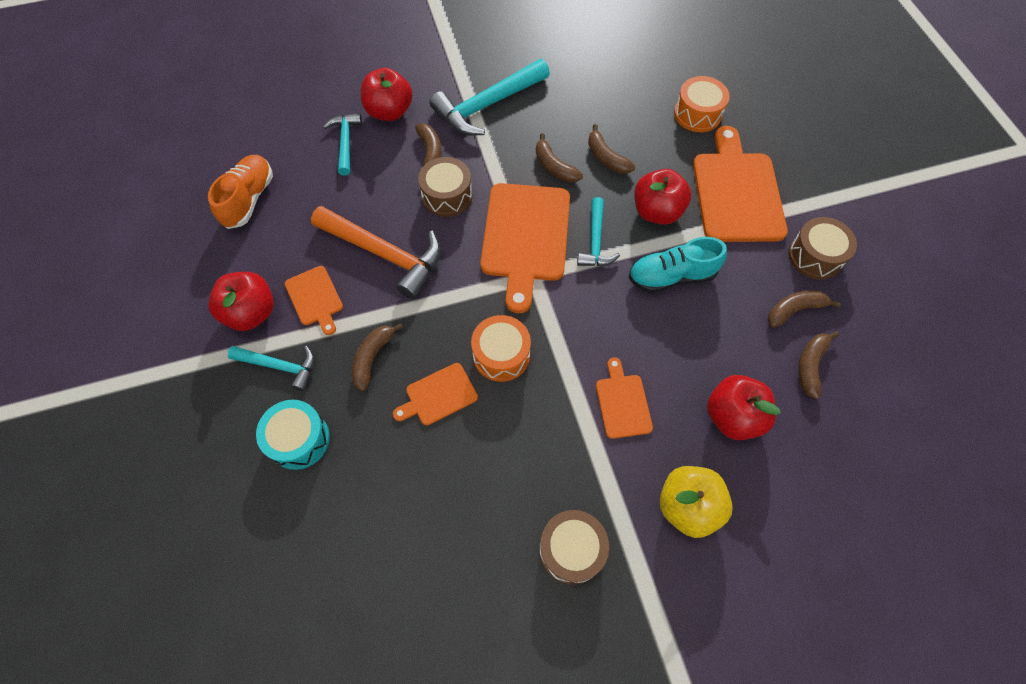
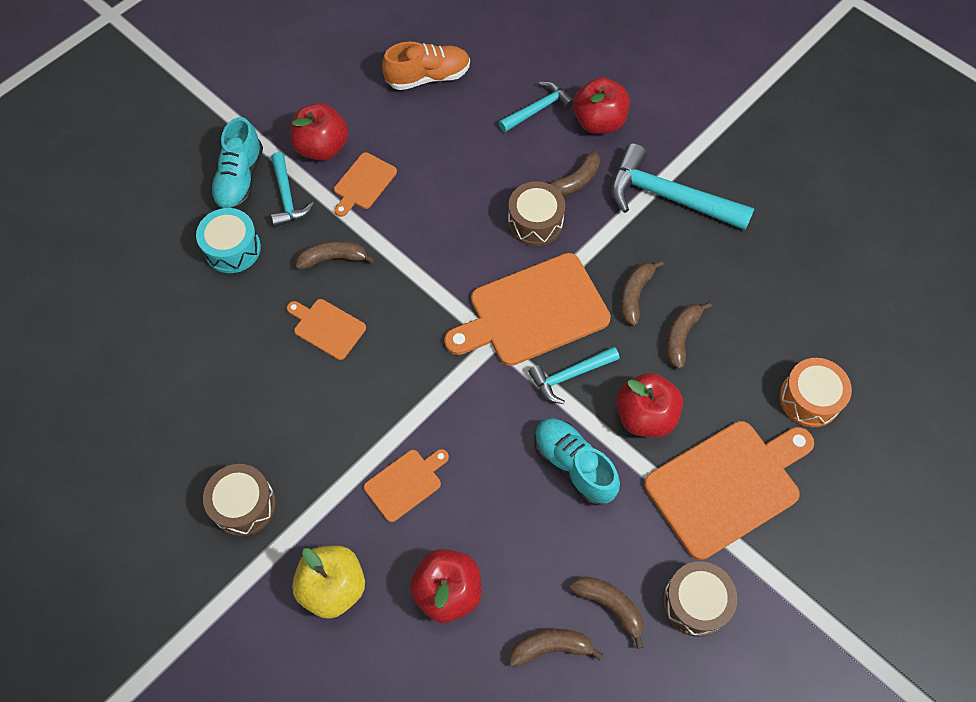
camera: 60 degrees right, 0 degrees up
orange hammer [311,206,441,299] -> none
orange drum [471,315,531,382] -> none
none -> turquoise shoe [210,117,263,209]

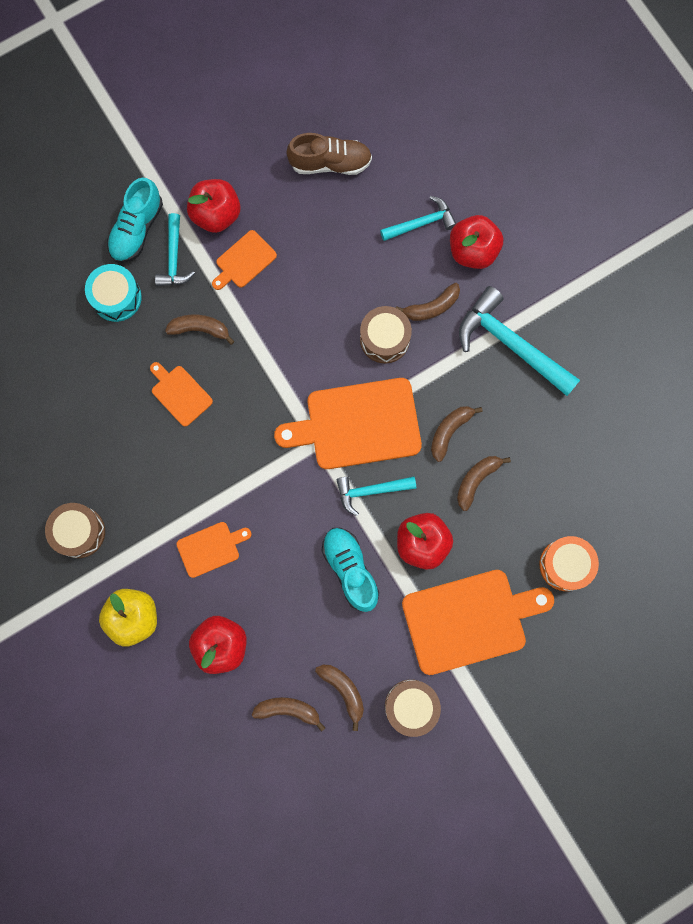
camera: 15 degrees right, 15 degrees up
orange shoe [382,42,470,90] -> brown shoe [286,133,372,175]

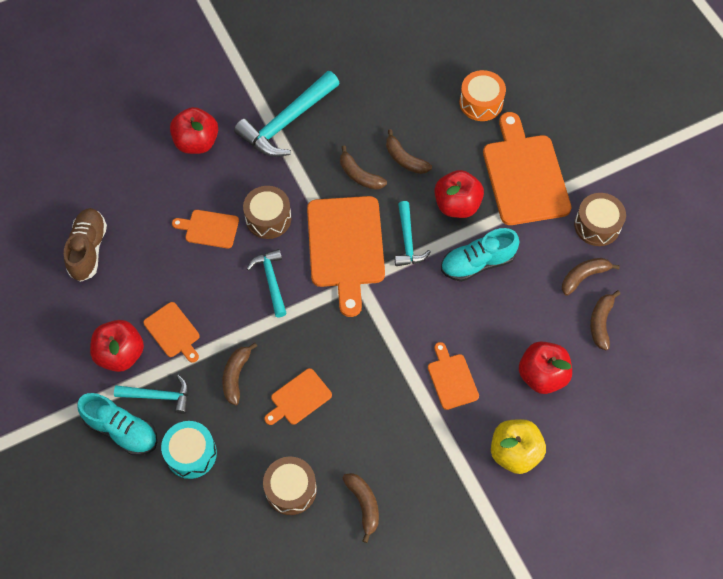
camera: 85 degrees left, 15 degrees down
brown drum [45,503,105,558] -> brown drum moved to [263,456,317,515]
turquoise hammer [380,196,456,241] -> turquoise hammer moved to [247,249,287,317]
brown banana [396,283,460,321] -> brown banana moved to [342,473,379,543]
none -> orange cutting board [172,210,239,248]

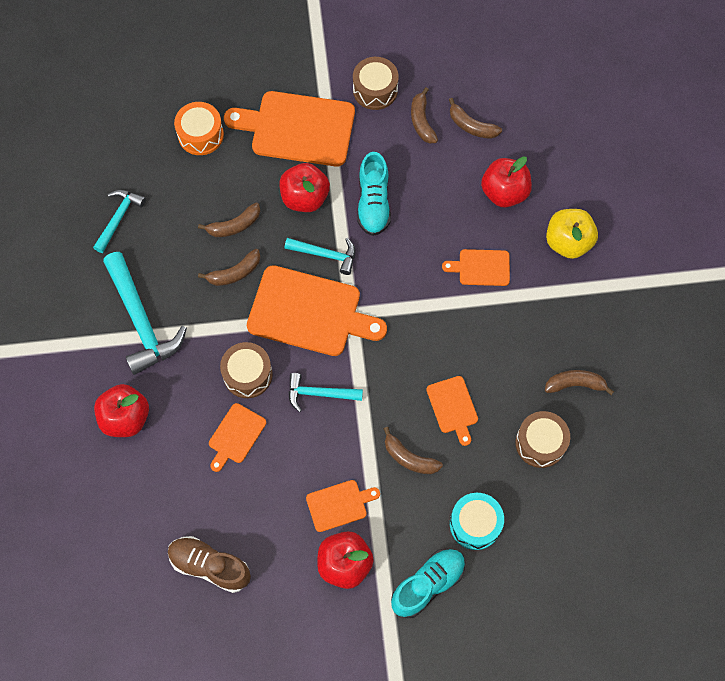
camera: 70 degrees left, 5 degrees up
turquoise hammer [114,375,189,414] -> turquoise hammer moved to [93,190,146,253]

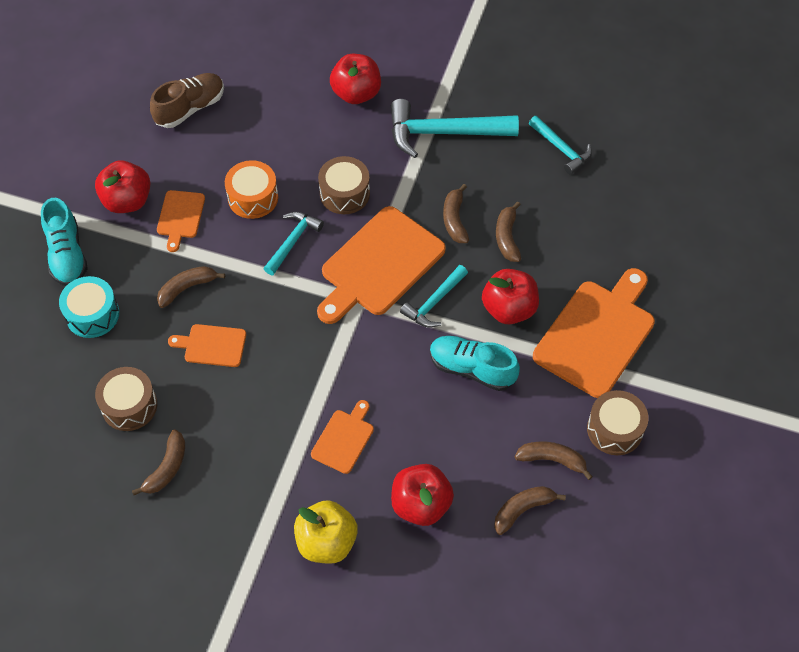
camera: 115 degrees right, 10 degrees down
orange drum [174,102,224,155] -> orange drum moved to [225,160,278,219]
orange cutting board [209,403,266,472] -> none

